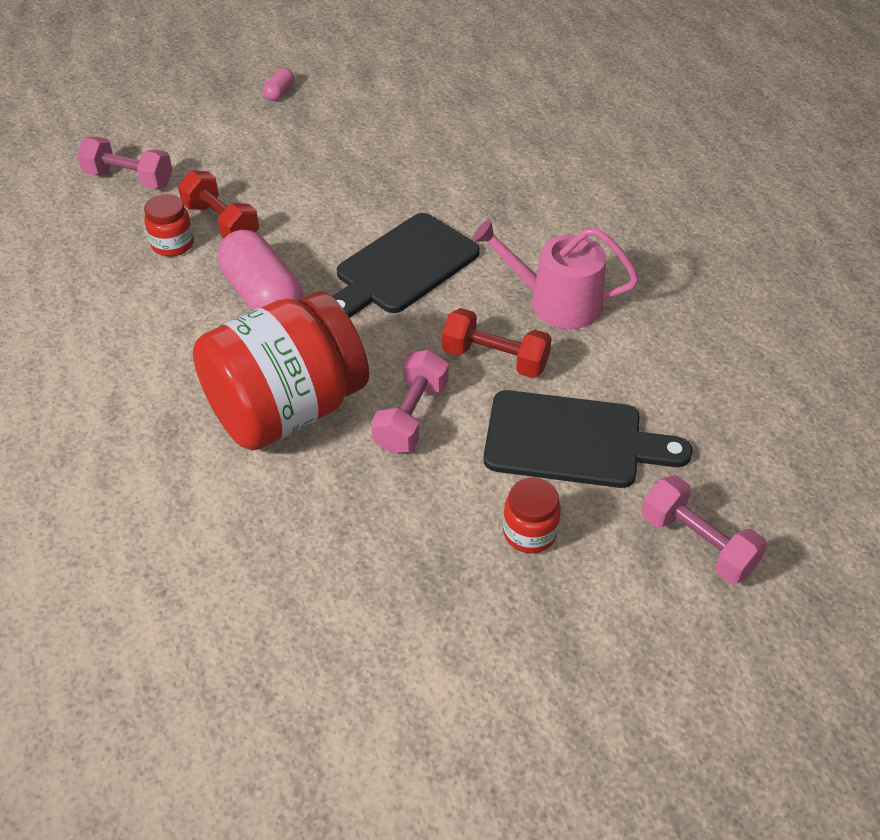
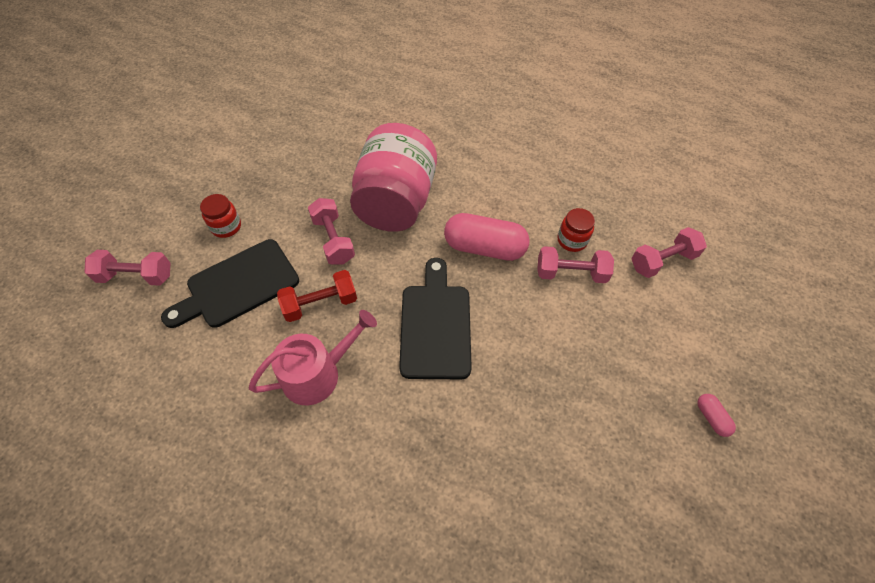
camera: 135 degrees right, 10 degrees up
red dumbbell [178,170,259,239] -> pink dumbbell [537,246,614,283]
red jar [193,291,369,451] -> pink jar [350,123,437,232]

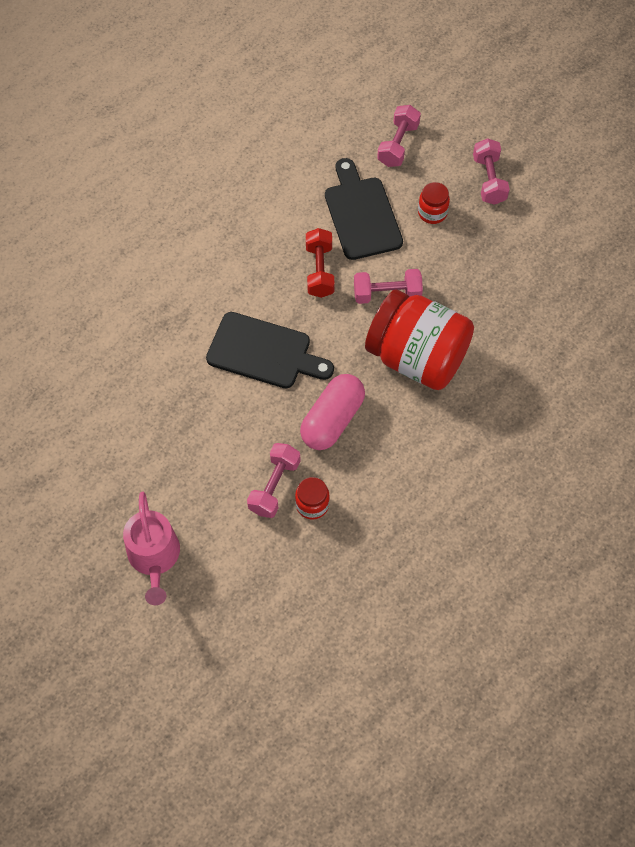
camera: 110 degrees right, 5 degrees up
pink watering can [249,310,377,405] -> pink watering can moved to [123,492,180,605]
pink jar [350,123,437,232] -> red jar [365,289,474,390]
pink dumbbell [631,227,707,278] -> pink dumbbell moved to [473,138,510,205]
pink capsule [697,394,736,437] -> none

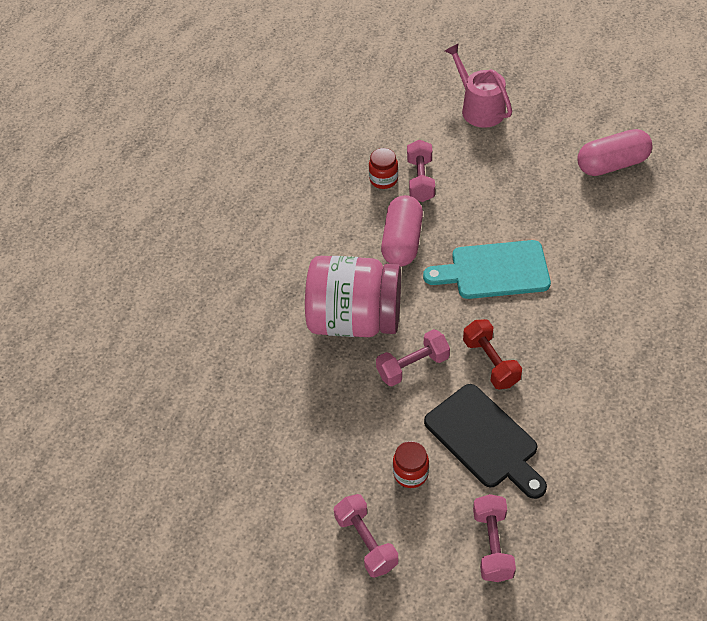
camera: 160 degrees right, 10 degrees down
black cutting board [206,312,334,388] -> turquoise cutting board [423,240,551,299]
red jar [365,289,474,390] -> pink jar [305,256,401,337]
none -> pink capsule [578,129,652,176]

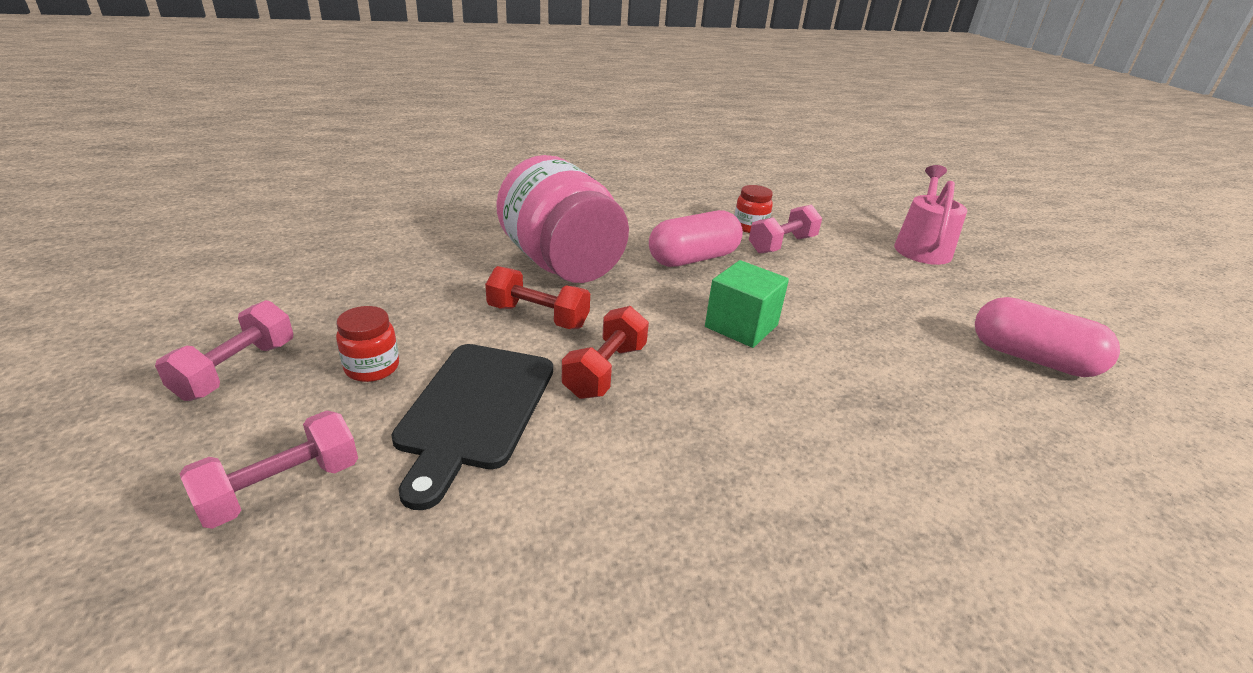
camera: 45 degrees right, 20 degrees down
pink dumbbell [376,329,450,386] -> red dumbbell [485,266,590,329]
turquoise cutting board [423,240,551,299] -> green cube [705,260,789,348]

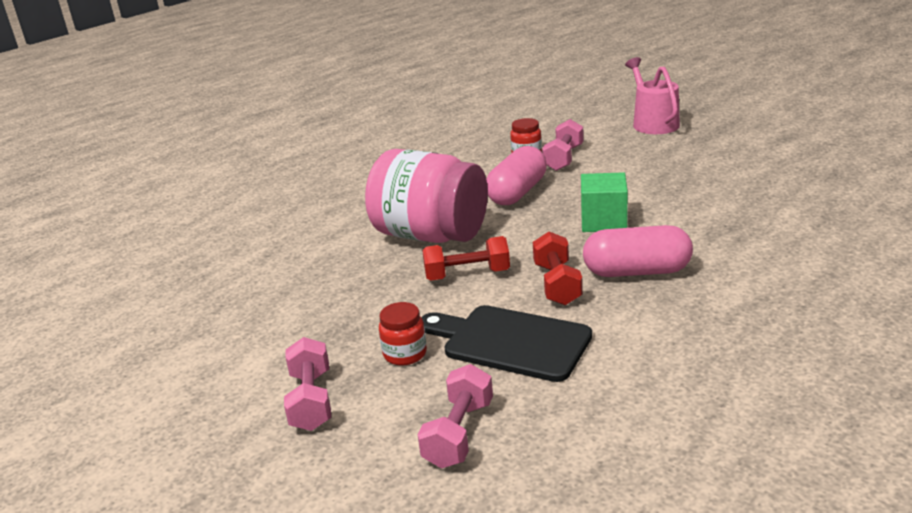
camera: 25 degrees left, 5 degrees down
black cutting board [392,344,553,510] -> black cutting board turned 135 degrees clockwise [421,305,592,382]
pink capsule [975,297,1120,377] -> pink capsule moved to [583,225,693,277]

